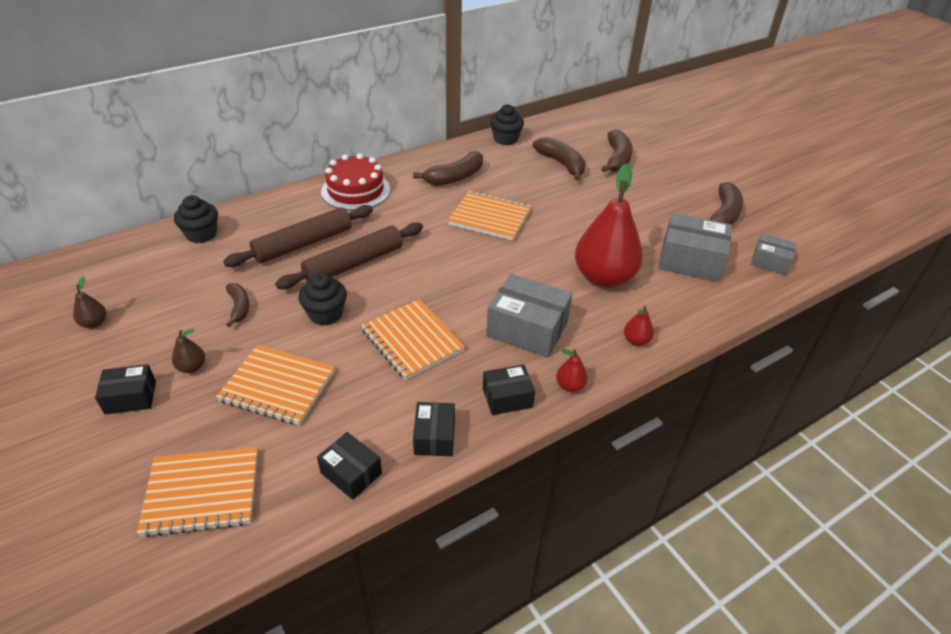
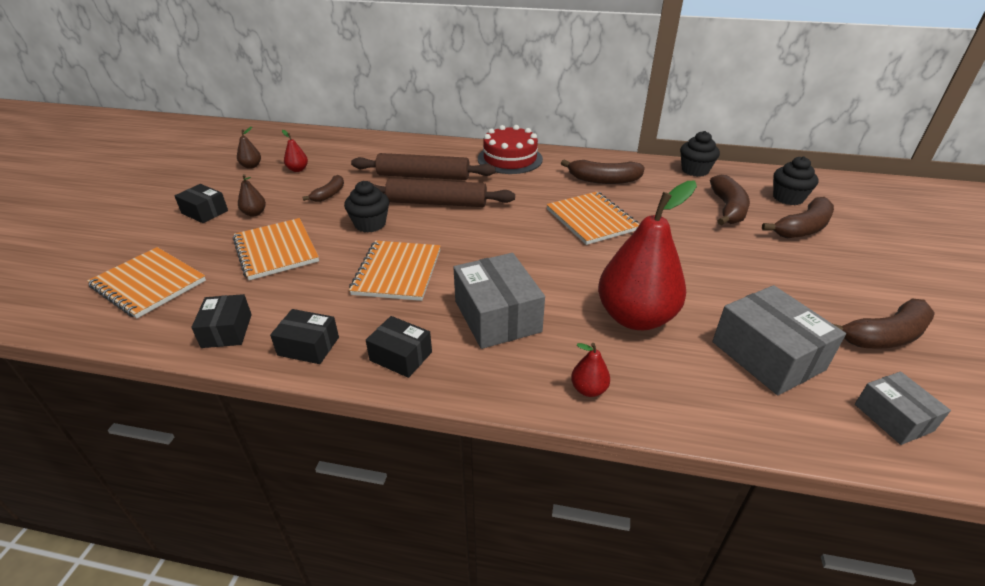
camera: 45 degrees right, 5 degrees down
black cupcake [174,195,218,243] -> black cupcake moved to [773,156,819,205]
black box [413,402,455,456] -> black box turned 60 degrees clockwise [270,309,339,364]
red pear [556,349,588,392] -> red pear moved to [282,130,308,172]

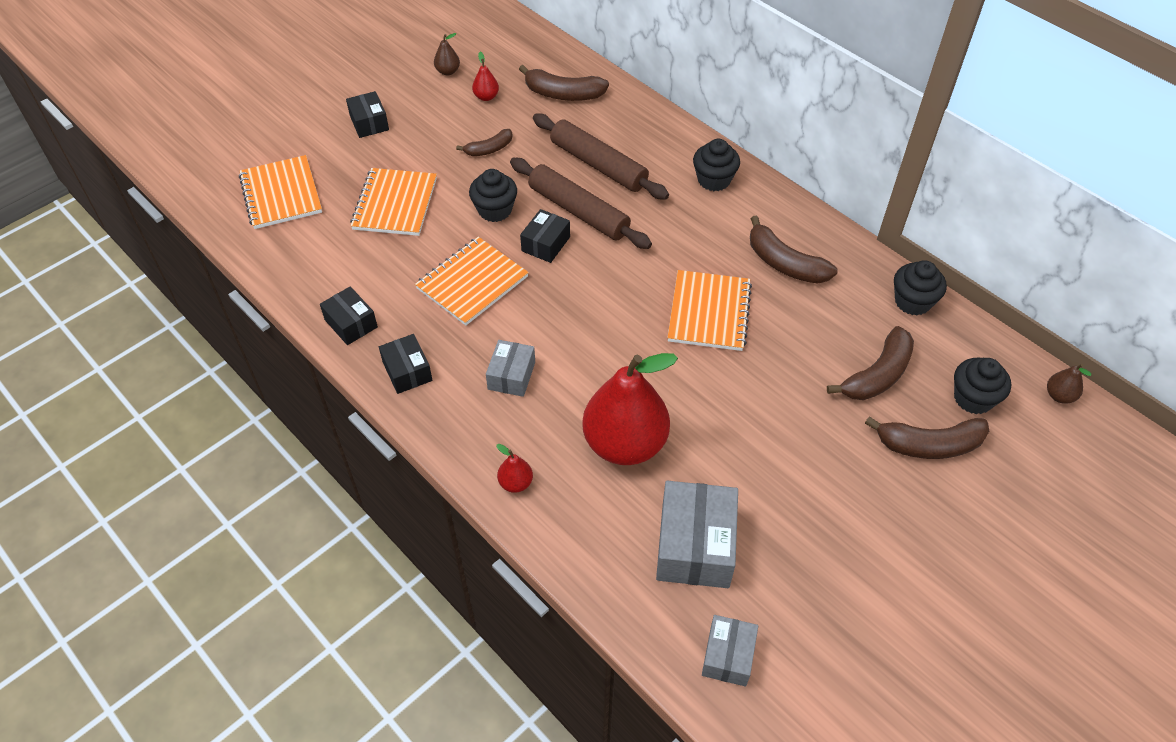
camera: 35 degrees right, 15 degrees up
black box [191,294,252,348] -> black box moved to [520,209,570,263]
brown pear [238,174,266,217] -> brown pear moved to [1047,364,1092,404]
grey box [453,253,545,349] -> grey box [486,340,535,397], size x0.58
red cake [478,125,543,174] -> black cupcake [693,139,740,191]
brown banana [833,299,935,349] -> brown banana moved to [519,65,609,101]

